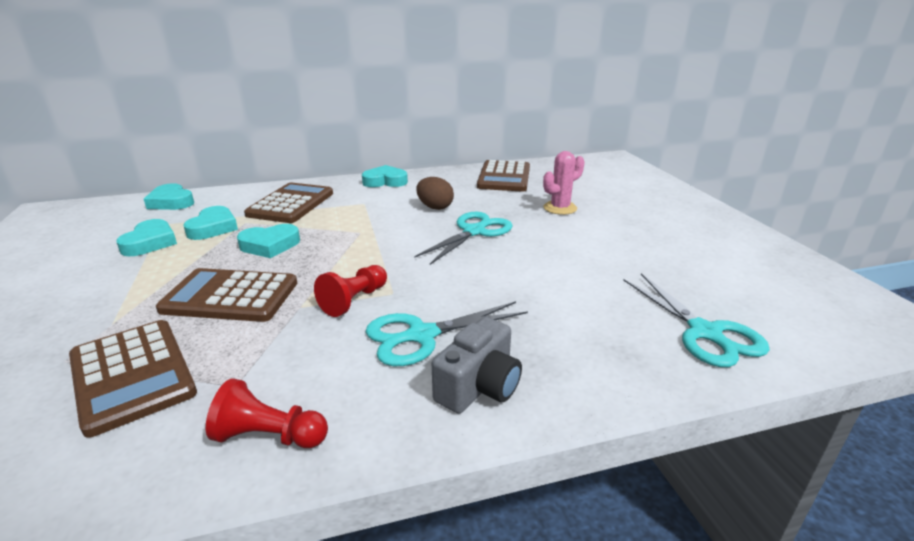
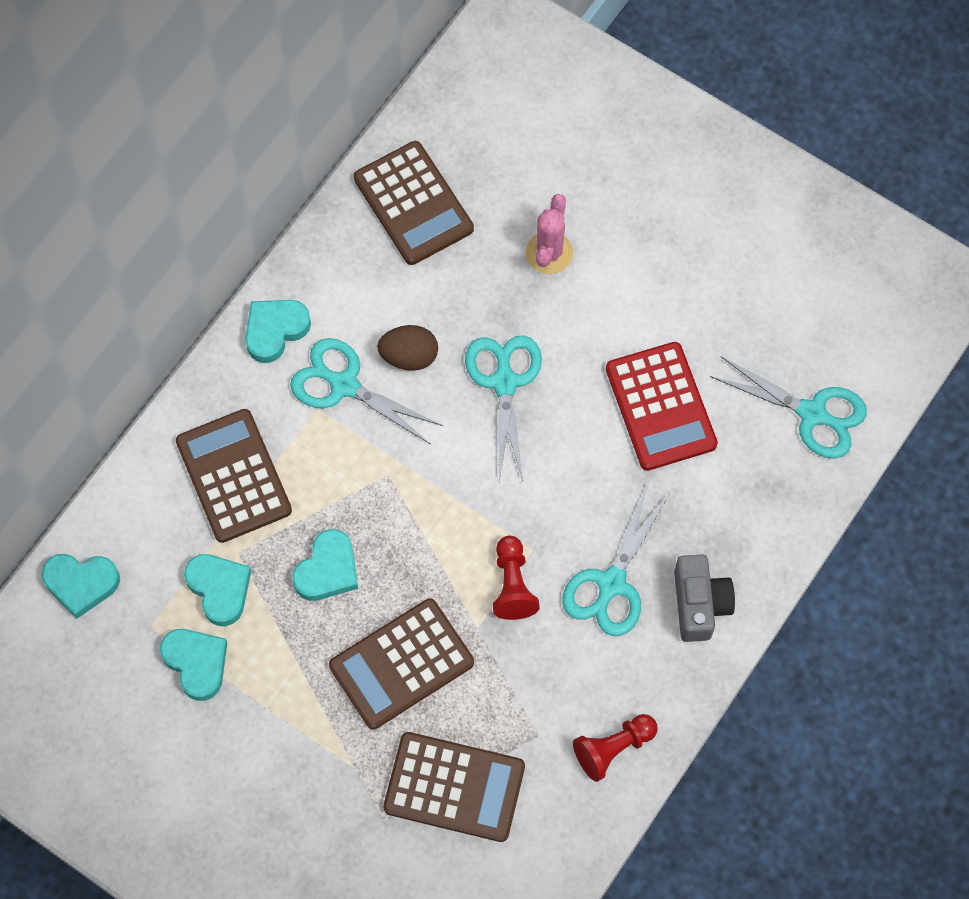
camera: 40 degrees left, 40 degrees up
none -> turquoise scissors [290,338,443,444]
none -> red calculator [606,342,718,471]

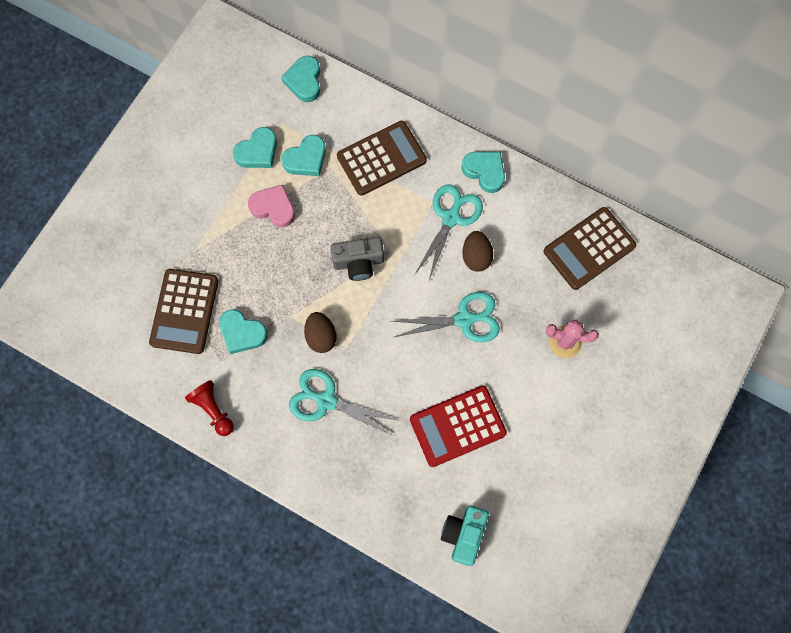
camera: 85 degrees right, 5 degrees up
turquoise heart [292,529,358,601] -> turquoise heart moved to [219,309,268,354]
brown calculator [329,598,474,729] -> none
red pawn [493,536,540,620] -> brown egg [304,312,337,353]
grey camera [674,554,735,642] -> grey camera moved to [330,237,384,281]
turquoise scissors [710,356,867,459] -> turquoise camera [441,506,489,566]
none -> pink heart [248,184,295,227]

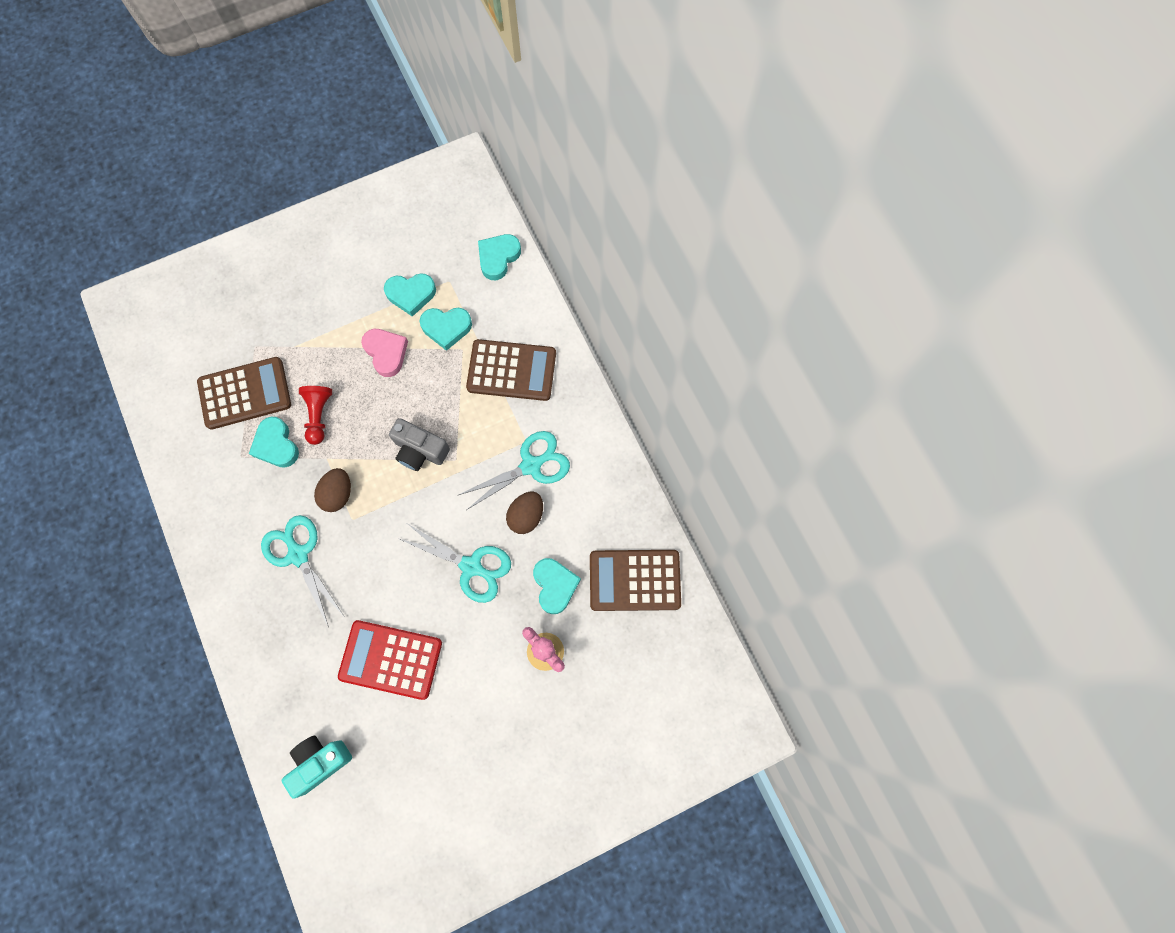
camera: 35 degrees right, 0 degrees up
brown calculator [149,269,219,354] -> brown calculator turned 150 degrees counterclockwise [197,357,291,430]
red pawn [185,380,234,436] -> red pawn moved to [299,386,332,445]
turquoise heart [461,152,505,193] -> turquoise heart moved to [533,558,581,614]

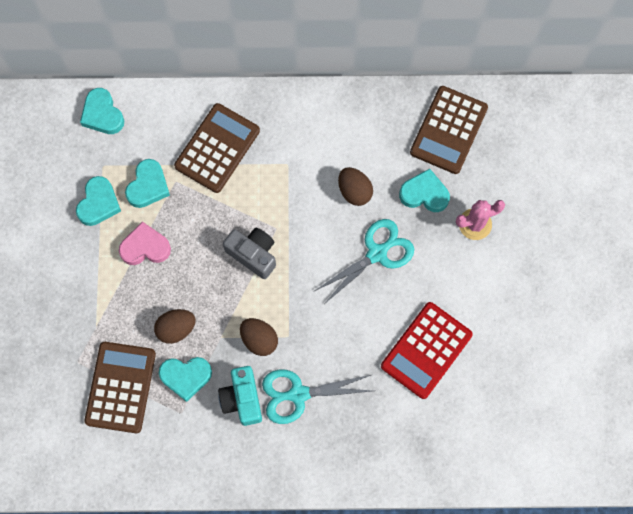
camera: 65 degrees left, 0 degrees up
turquoise camera [282,735,352,799] -> turquoise camera moved to [218,366,262,426]
red pawn [299,386,332,445] -> brown egg [154,309,196,344]
grey camera [389,418,450,471] -> grey camera turned 105 degrees counterclockwise [223,228,276,279]
turquoise scissors [459,431,570,510] -> none

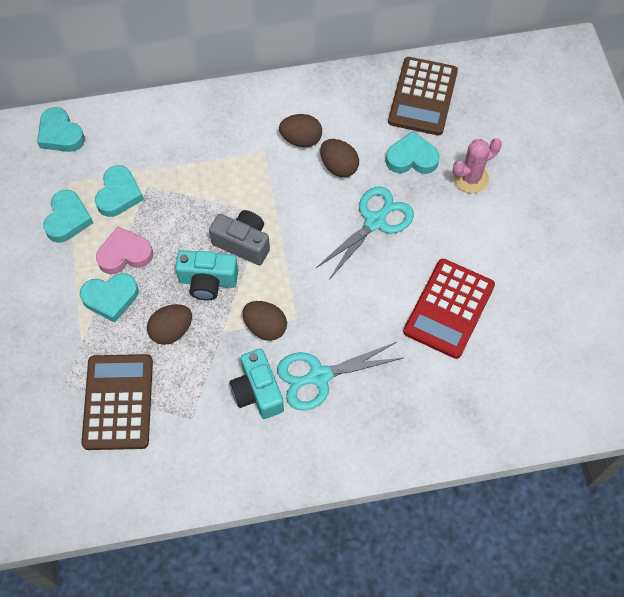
camera: 10 degrees left, 10 degrees down
turquoise heart [159,357,212,402] -> turquoise heart moved to [80,273,139,322]
brown calculator [174,103,260,193] -> none
none -> turquoise camera [175,250,238,300]
none -> brown egg [279,114,322,147]

